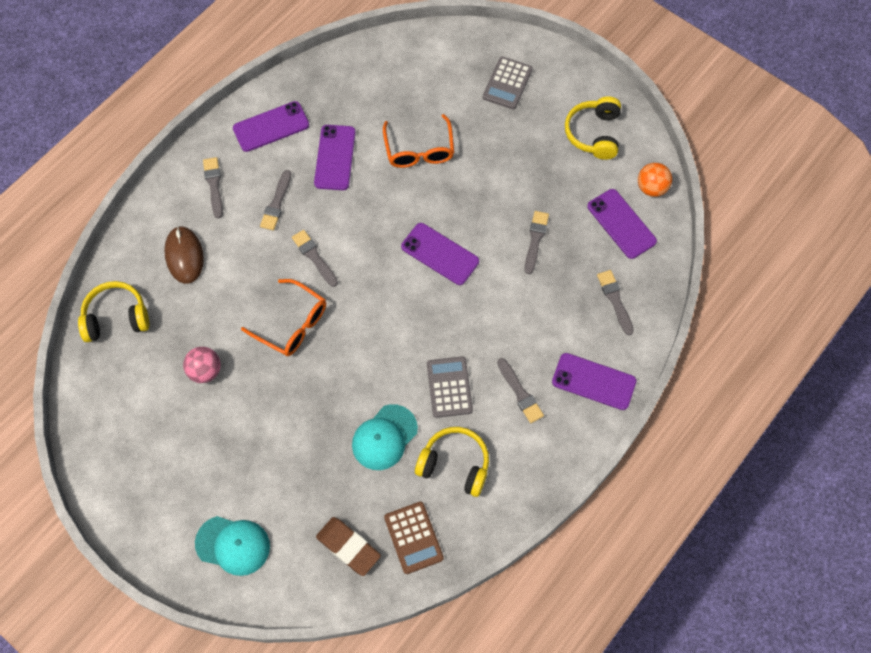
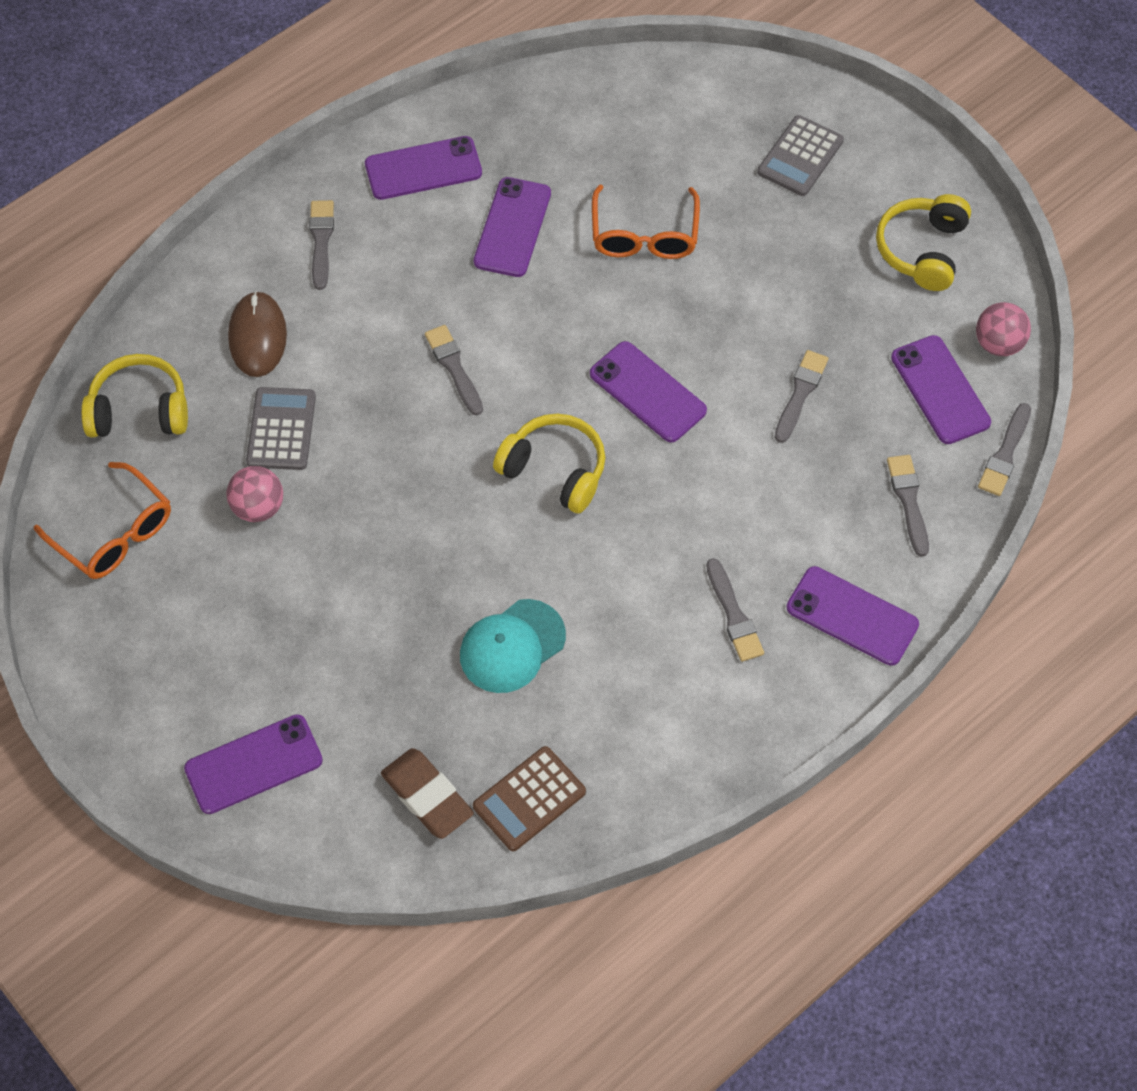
camera: 10 degrees right, 5 degrees down
turquoise cap [195,516,270,576] -> purple phone [184,714,323,814]
orange glasses [241,279,326,356] -> orange glasses moved to [34,462,171,579]
grey brush [260,170,291,230] -> grey brush moved to [978,403,1031,496]
brown calculator [384,502,444,574] -> brown calculator turned 60 degrees clockwise [473,746,586,851]
yellow headphones [415,427,489,497] -> yellow headphones moved to [493,414,605,513]
grey calculator [427,356,473,418] -> grey calculator moved to [246,387,316,470]
orange ball [638,163,672,197] -> pink ball [976,302,1031,356]

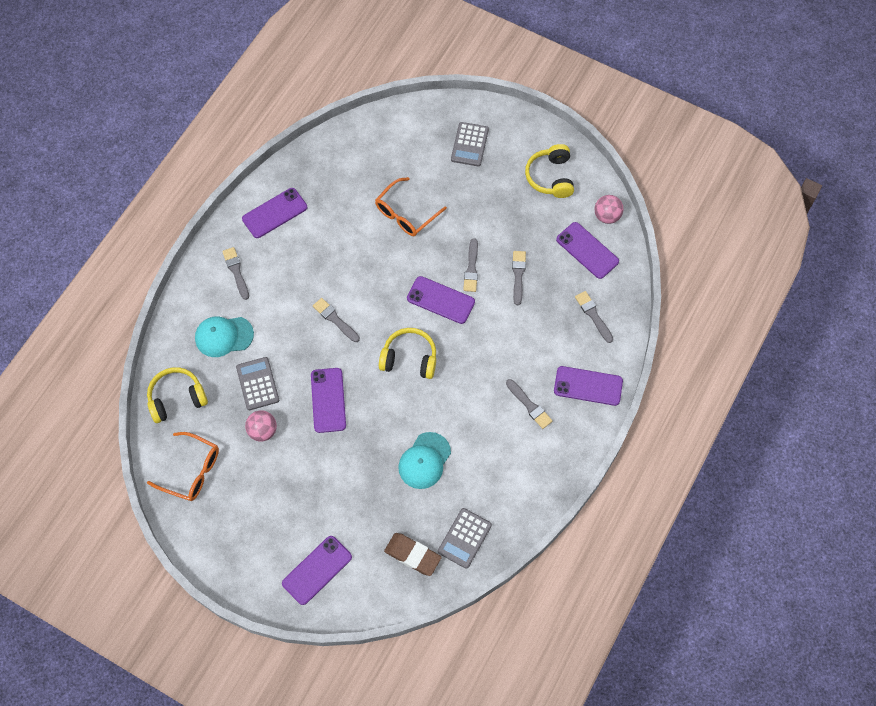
camera: 20 degrees left, 5 degrees up
brown mouse [228,291,287,377] -> turquoise cap [195,317,254,357]
brown calculator [473,746,586,851] -> grey calculator [438,508,492,569]
purple phone [474,177,551,277] -> purple phone moved to [311,368,346,433]
orange glasses [592,185,700,259] -> orange glasses turned 60 degrees clockwise [375,177,447,236]
grey brush [978,403,1031,496] -> grey brush moved to [463,238,478,292]

